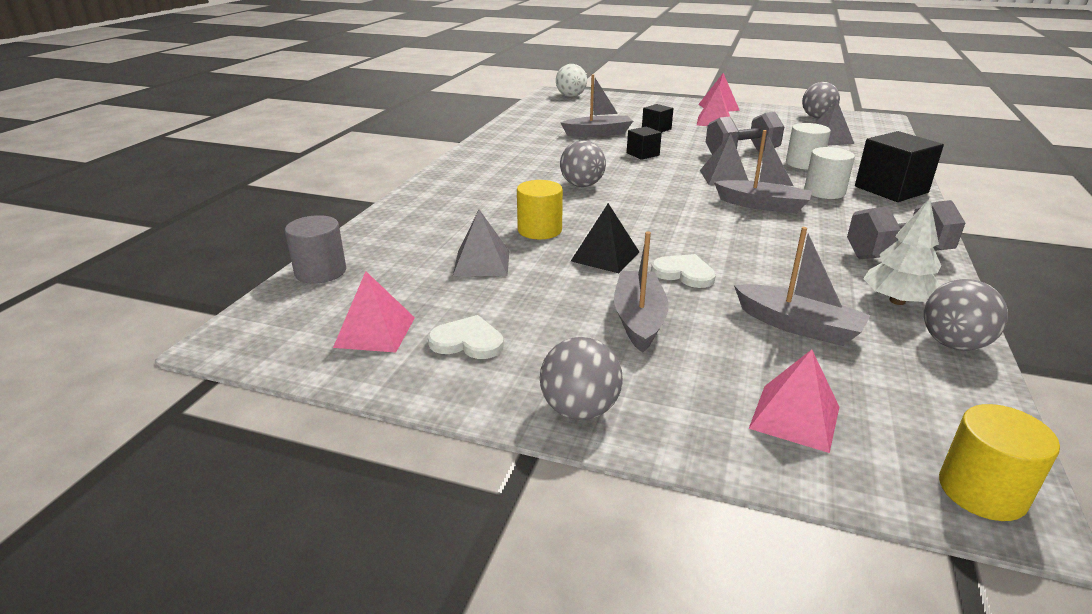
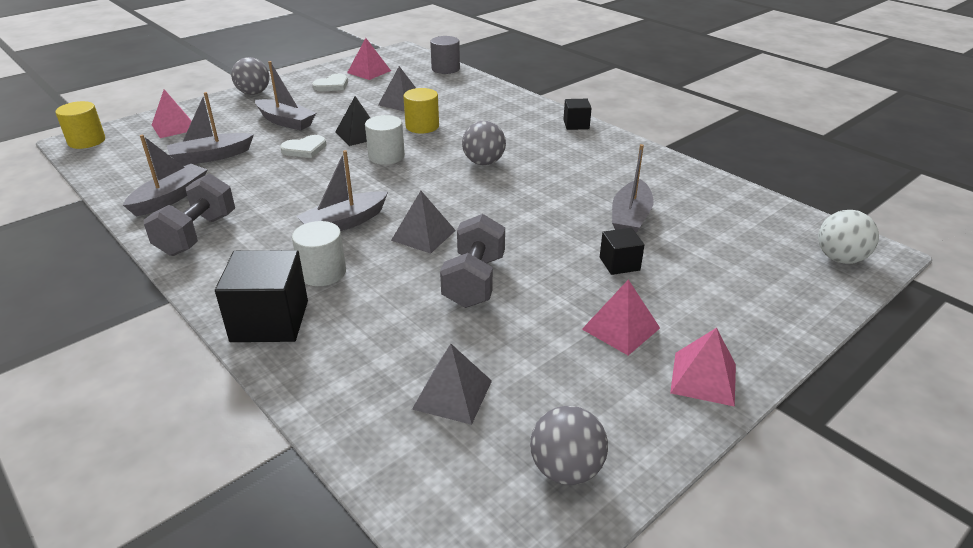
camera: 120 degrees right, 5 degrees up
black cube [627,127,662,160] -> black cube moved to [564,99,592,130]
white cylinder [786,123,831,170] -> white cylinder moved to [365,115,405,165]
white tree [863,198,941,305] -> grey boat [123,135,208,216]
grey ball [924,279,1008,351] -> none

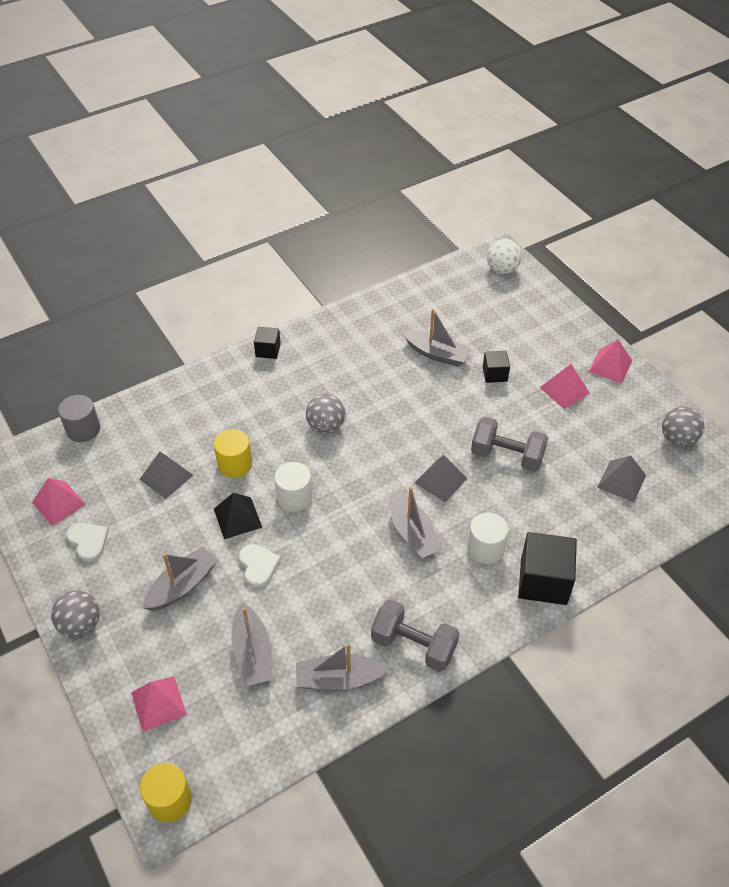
camera: 80 degrees left, 15 degrees up
grey boat [123,135,208,216] -> grey boat turned 45 degrees counterclockwise [296,643,390,690]

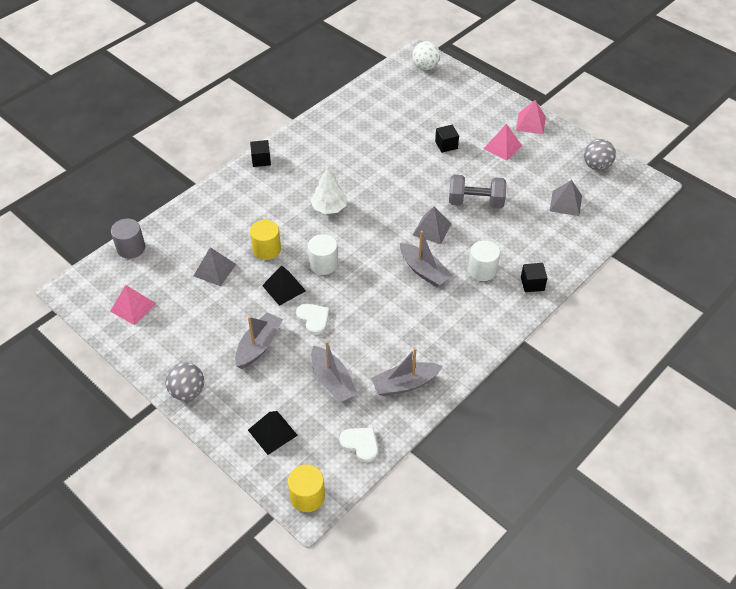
camera: 15 degrees left, 0 degrees up
white heart [66,523,109,562] -> white heart moved to [339,428,378,462]
pink pyramid [131,676,187,732] -> black pyramid [248,411,298,455]
grey ball [306,394,346,434] -> white tree [310,167,347,214]
grey dumbbell [371,599,459,672] -> none
grey boat [403,309,472,367] -> none
black cube [518,532,577,605] -> black cube [521,263,548,292], size x0.54

